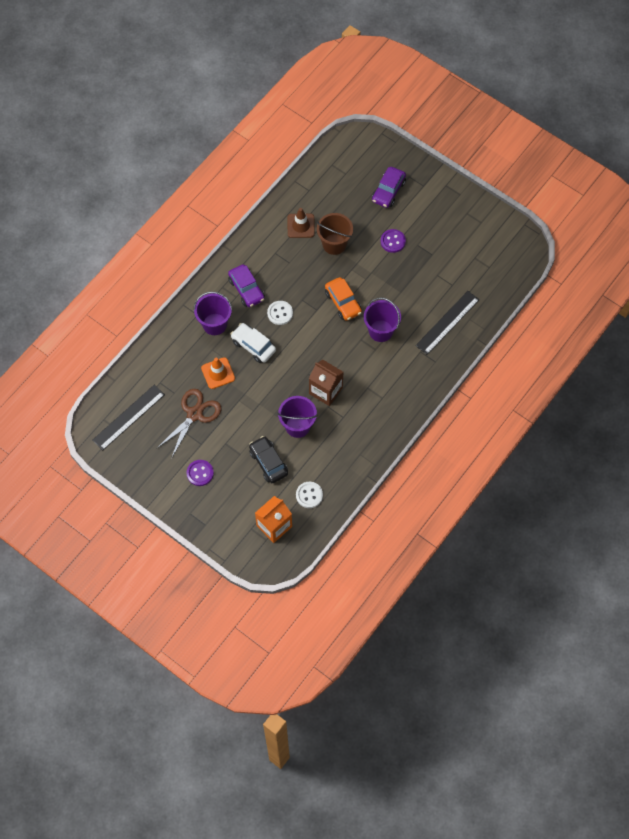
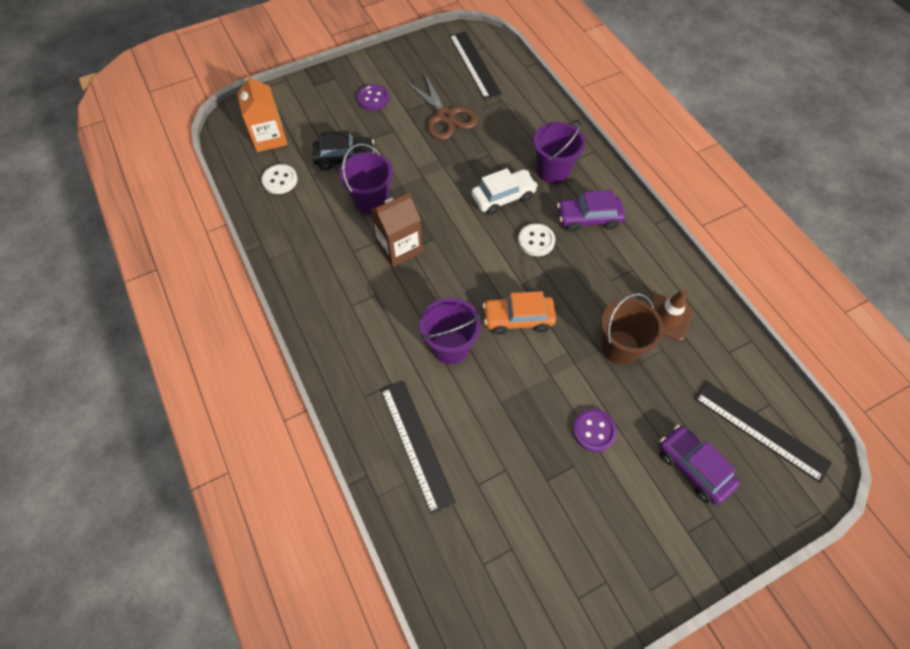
camera: 115 degrees right, 5 degrees down
orange traffic cone [201,357,235,389] -> none
none -> black ruler [694,381,832,483]

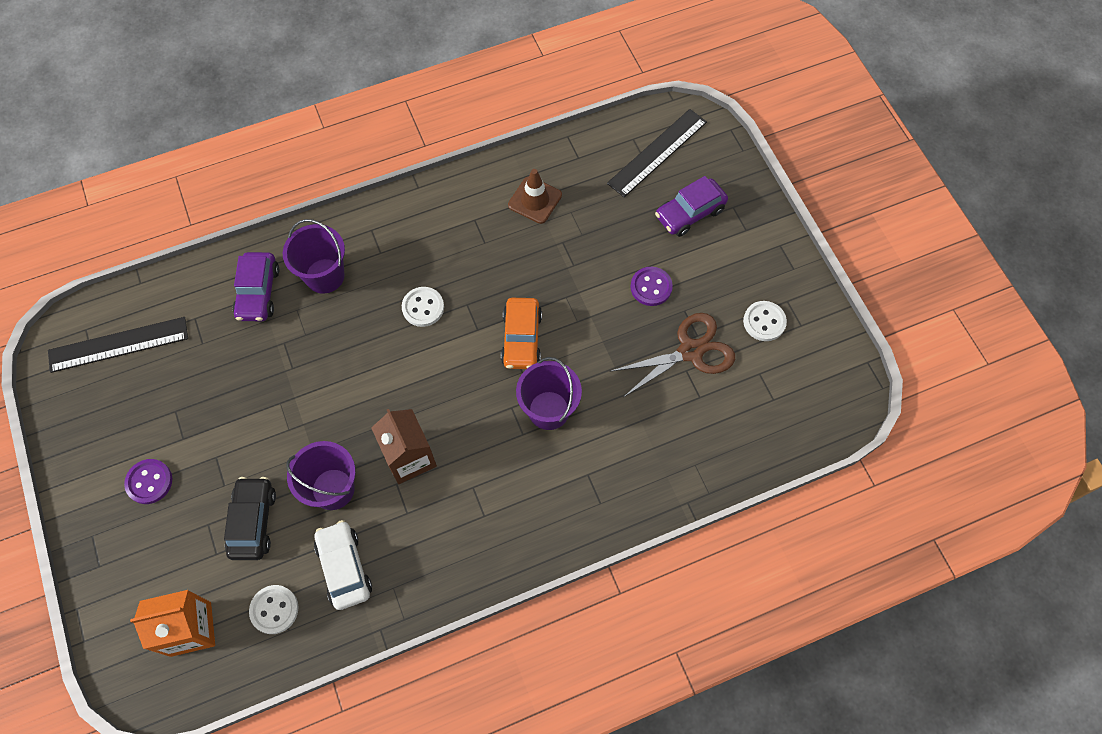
camera: 85 degrees left, 5 degrees up
black ruler [381,381,456,515] -> none
brown scissors [405,72,478,140] -> brown scissors moved to [609,313,735,397]
white car [471,168,538,215] -> white car moved to [314,520,372,610]
purple car [557,190,625,232] -> purple car moved to [233,252,279,321]
brown bucket [601,293,663,365] -> none
none -> white button [743,301,787,341]

